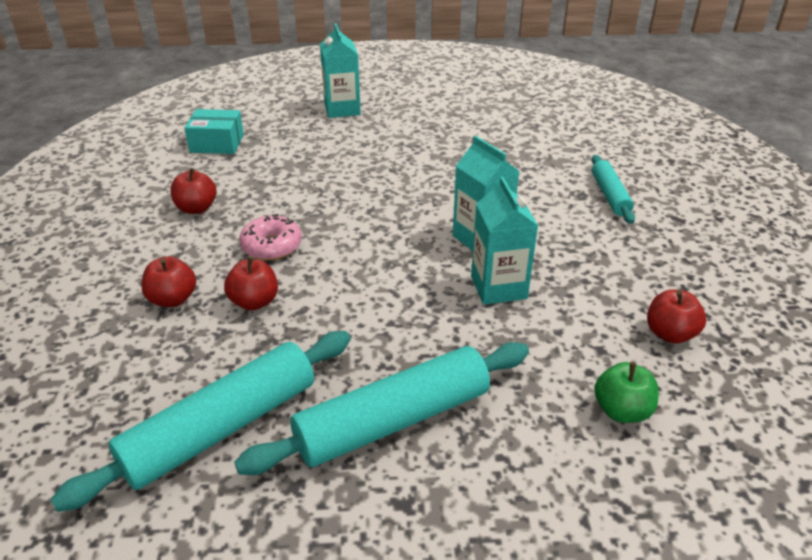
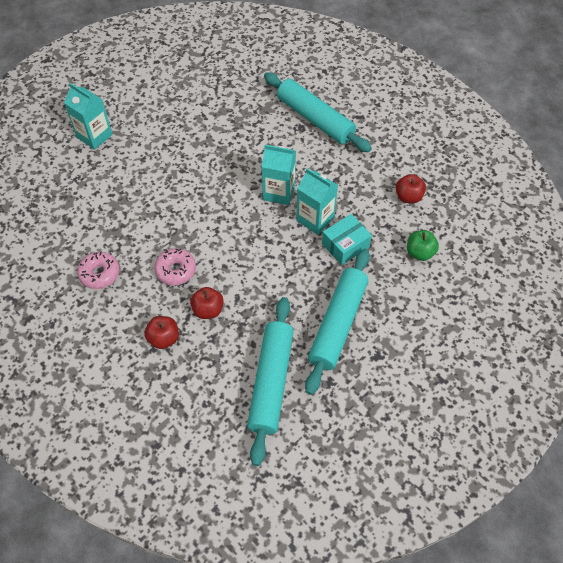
camera: 40 degrees left, 20 degrees up
red apple [170,168,216,214] -> pink donut [77,252,119,289]
turquoise box [184,109,244,154] -> turquoise box moved to [322,214,372,265]
turquoise rolling pin [591,155,635,224] -> turquoise rolling pin [264,72,372,152], size x1.82

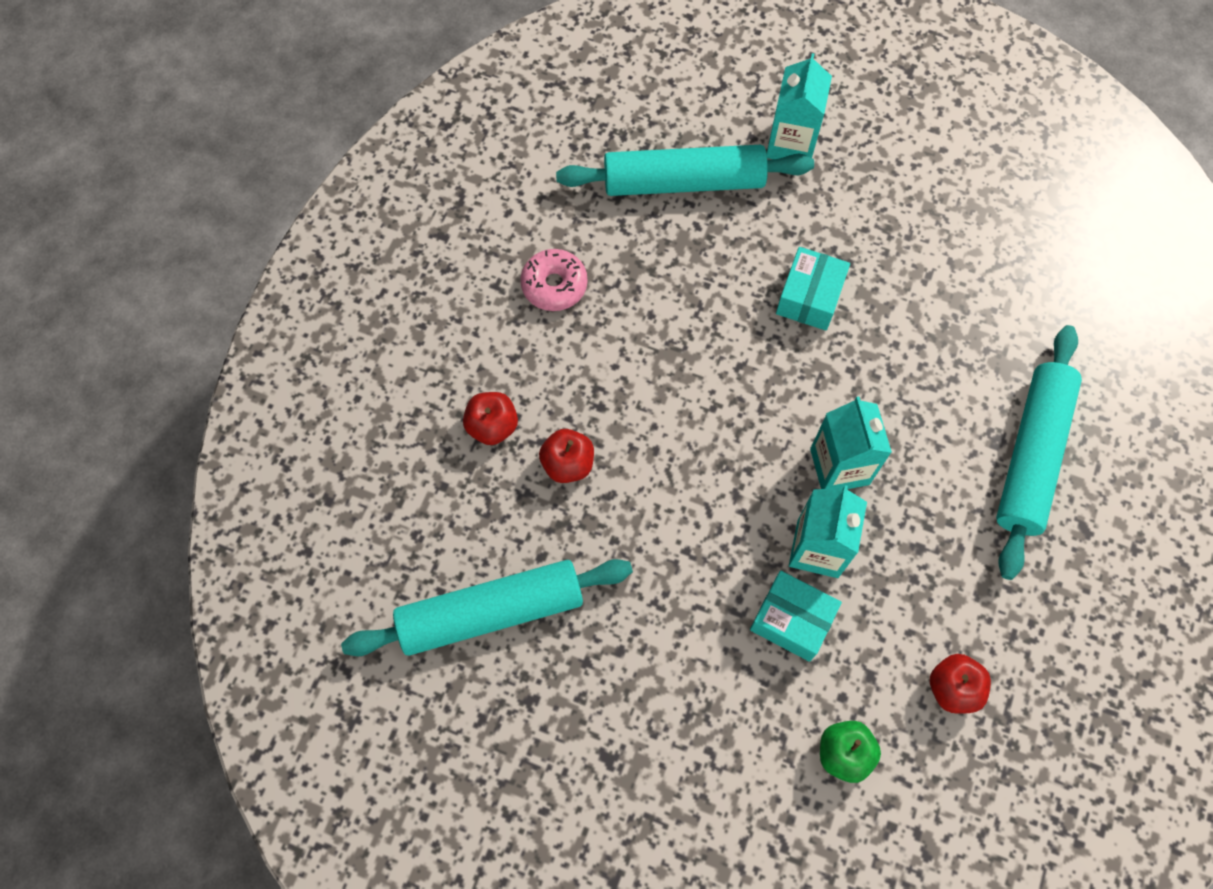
camera: 65 degrees right, 10 degrees up
pink donut [154,248,196,285] -> none
turquoise rolling pin [305,249,370,395] -> turquoise rolling pin moved to [556,145,814,196]
none -> turquoise box [776,247,850,331]

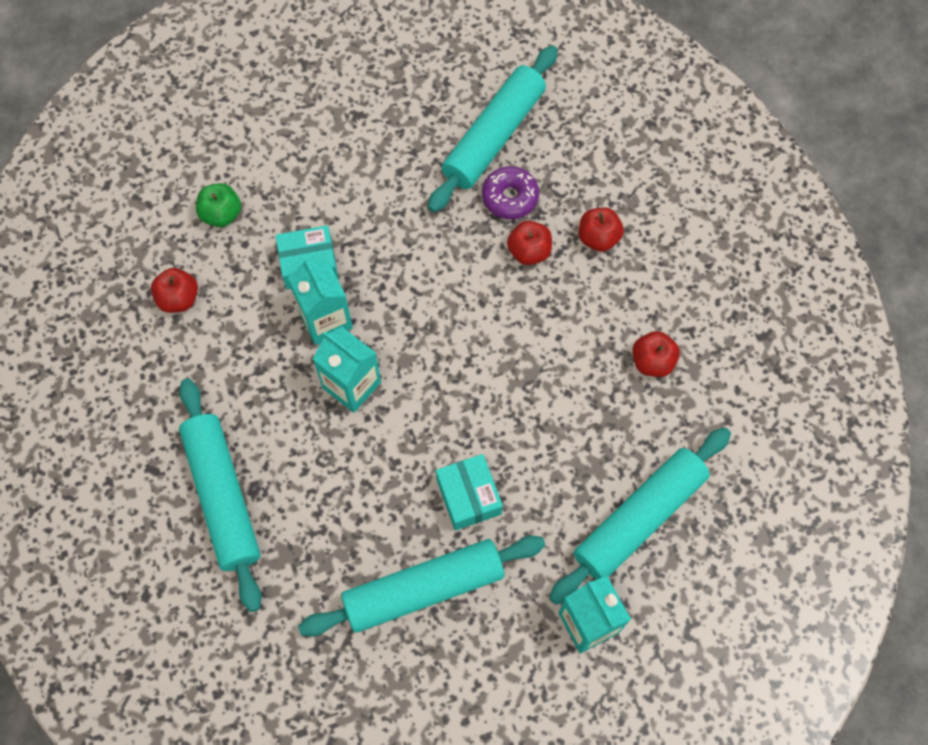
camera: 140 degrees right, 0 degrees up
pink donut [520,249,587,311] -> red apple [632,331,680,377]
none -> turquoise rolling pin [298,536,545,637]
none -> purple donut [482,166,539,219]

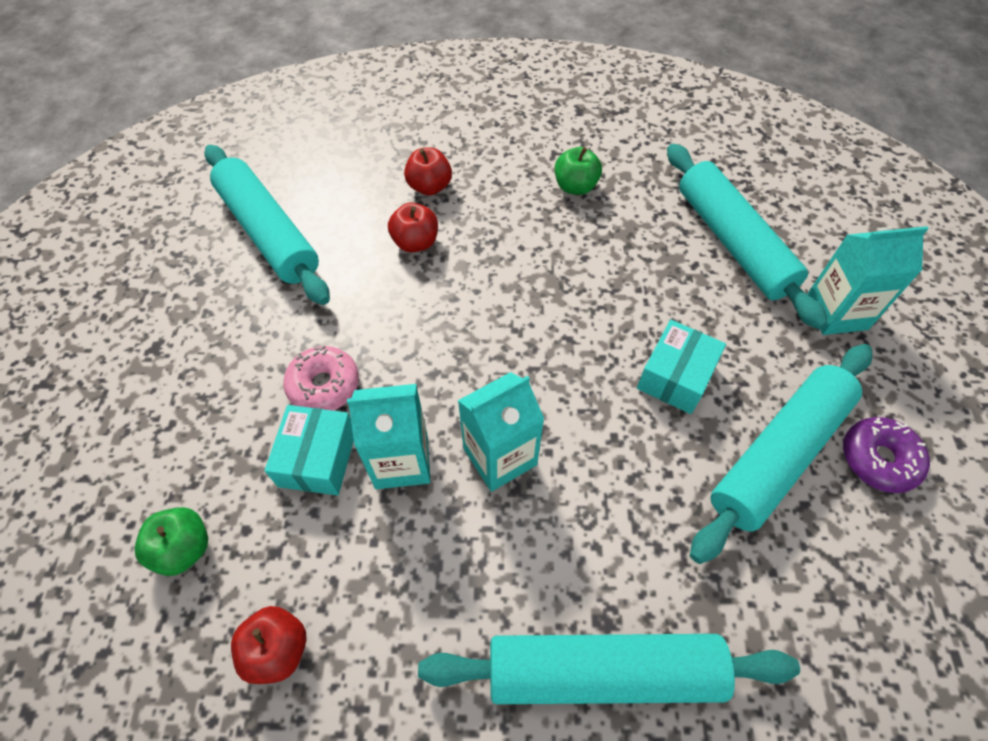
camera: 70 degrees left, 10 degrees down
turquoise rolling pin [298,536,545,637] -> turquoise rolling pin turned 45 degrees clockwise [690,344,872,564]
turquoise box [436,454,503,531] -> turquoise box turned 60 degrees counterclockwise [637,320,726,414]
purple donut [482,166,539,219] -> purple donut moved to [843,417,930,493]
red apple [632,331,680,377] -> green apple [555,147,602,195]
none -> pink donut [283,345,359,411]

